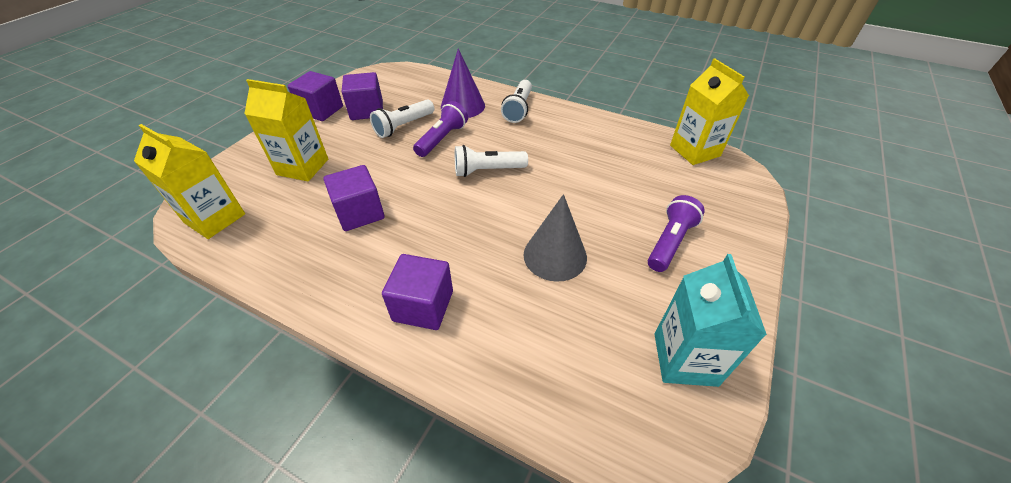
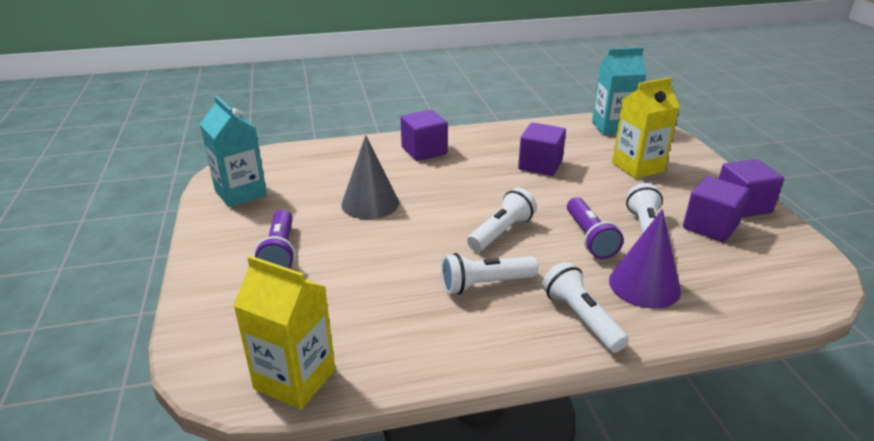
camera: 140 degrees right, 15 degrees down
yellow carton [134,124,245,239] -> turquoise carton [592,47,646,136]
none -> white flashlight [441,253,538,294]

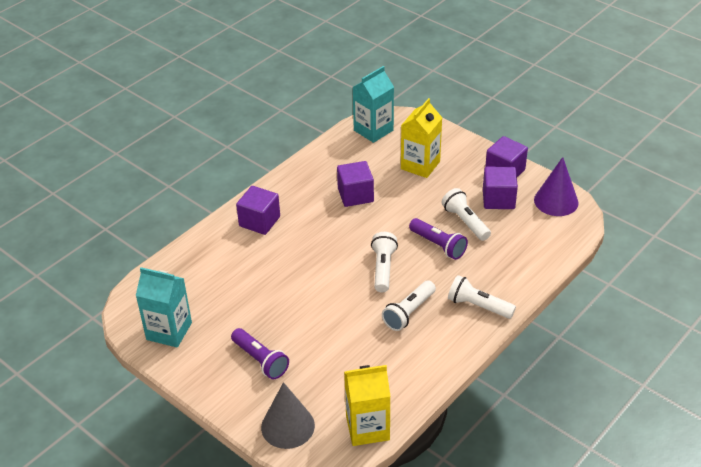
camera: 35 degrees left, 10 degrees up
grey cone [341,135,399,219] -> grey cone moved to [261,382,315,449]
purple cone [609,209,681,309] -> purple cone moved to [534,157,579,216]

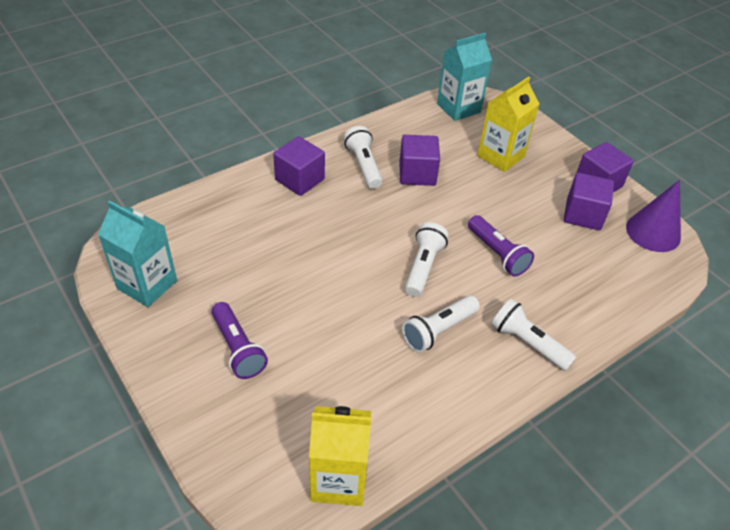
camera: 10 degrees right, 5 degrees up
grey cone [261,382,315,449] -> none
white flashlight [442,188,491,241] -> white flashlight moved to [344,126,383,189]

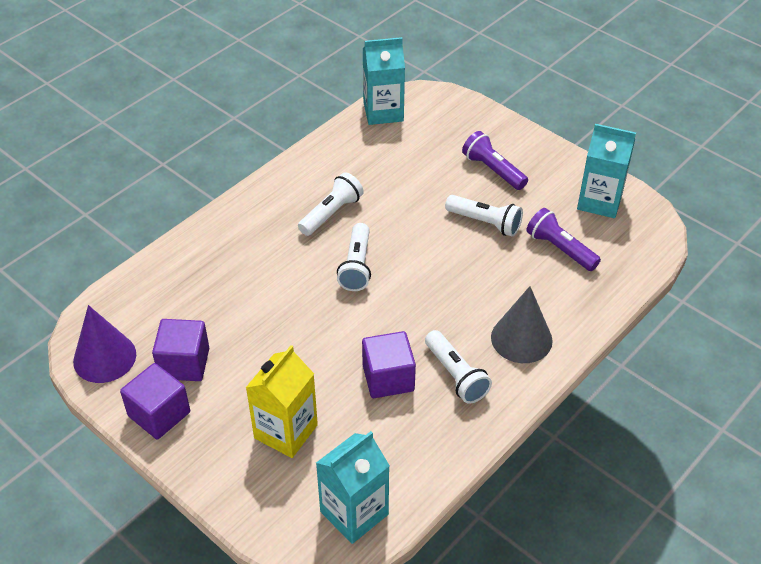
camera: 170 degrees right, 0 degrees up
purple cube [273,136,325,196] -> grey cone [491,286,553,363]
yellow carton [309,406,371,506] -> turquoise carton [363,37,405,125]
purple flashlight [468,215,534,277] -> purple flashlight moved to [526,208,601,271]
white flashlight [491,299,576,371] -> white flashlight moved to [445,195,523,237]

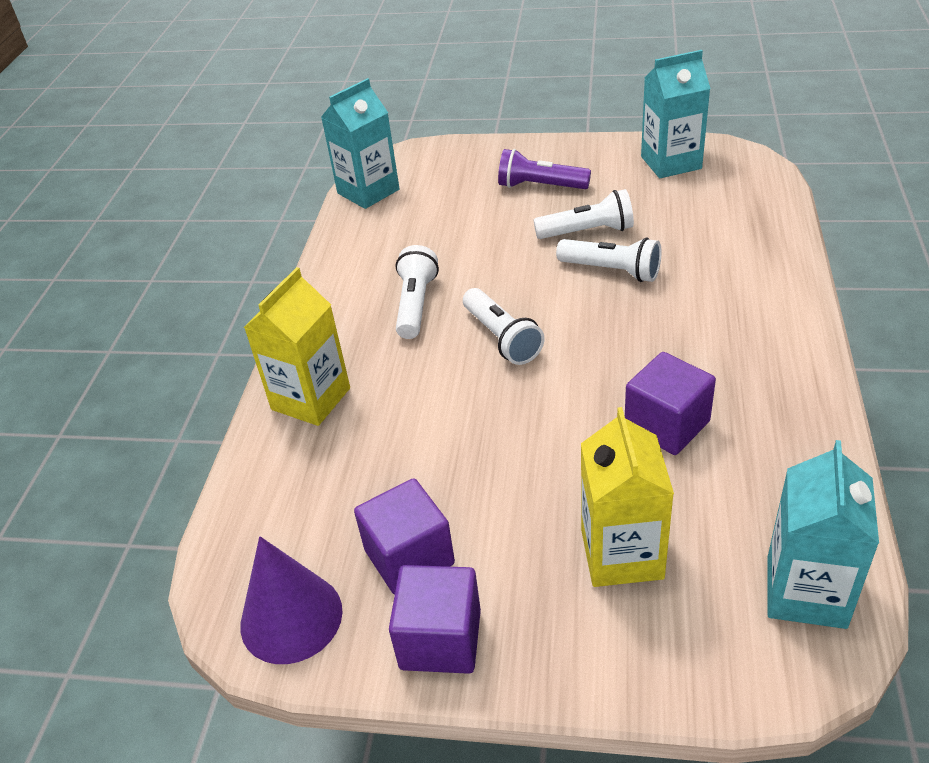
camera: 30 degrees left, 5 degrees down
white flashlight [425,330,492,404] -> white flashlight moved to [556,238,661,282]
grey cone [491,286,553,363] -> none
purple flashlight [526,208,601,271] -> none
none -> yellow carton [244,267,350,426]

